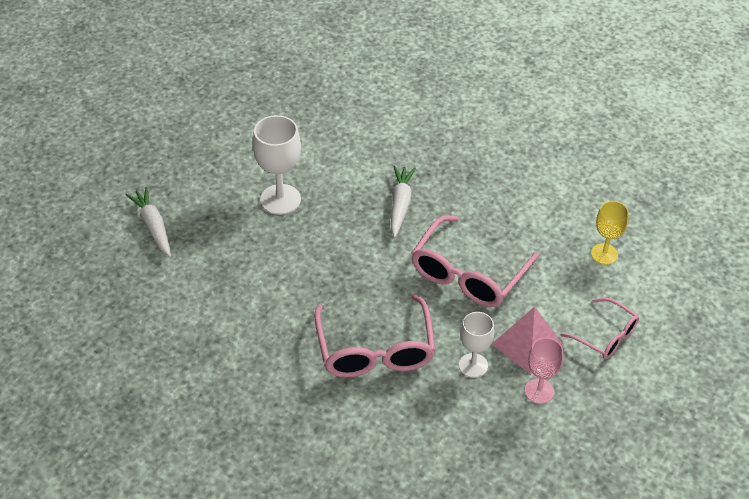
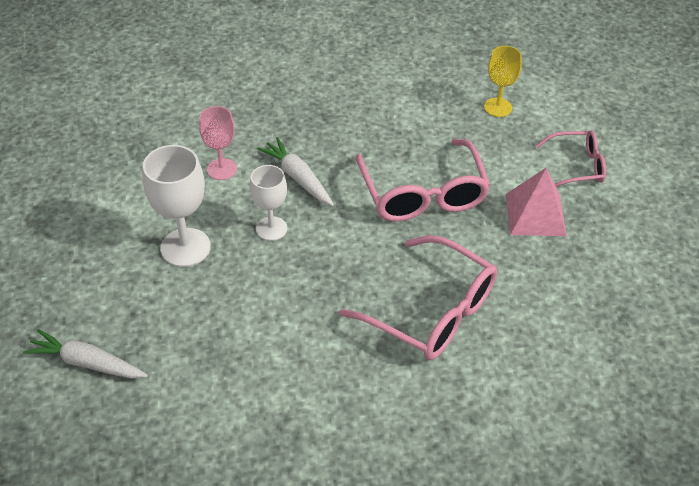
camera: 45 degrees left, 0 degrees up
white goblet [459,312,494,378] -> white goblet moved to [250,165,287,241]
pink goblet [525,337,563,404] -> pink goblet moved to [199,106,237,180]

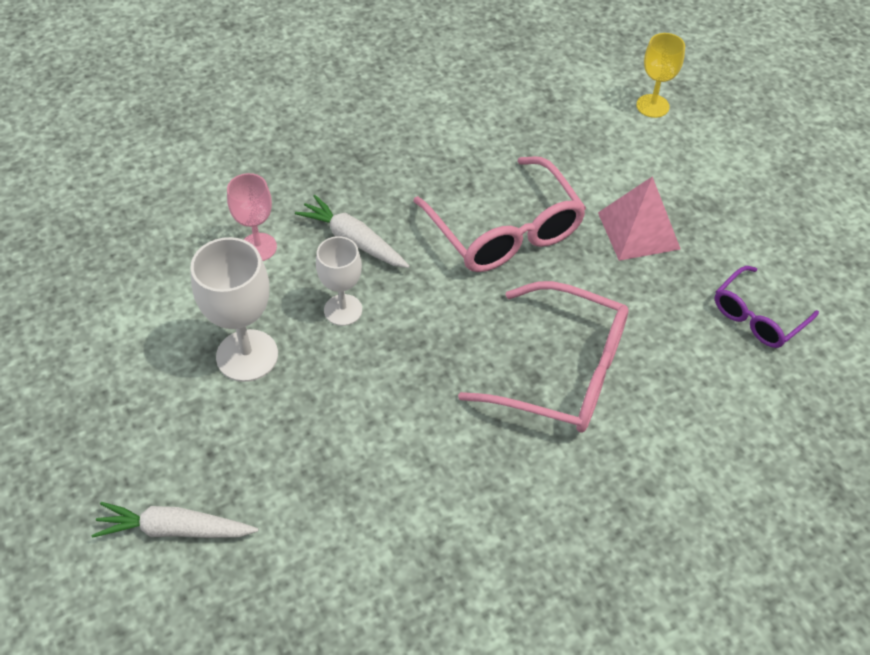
camera: 15 degrees left, 5 degrees up
yellow goblet [484,46,522,117] -> yellow goblet moved to [636,33,685,118]
pink glasses [535,130,606,187] -> none
none -> purple glasses [715,266,819,348]

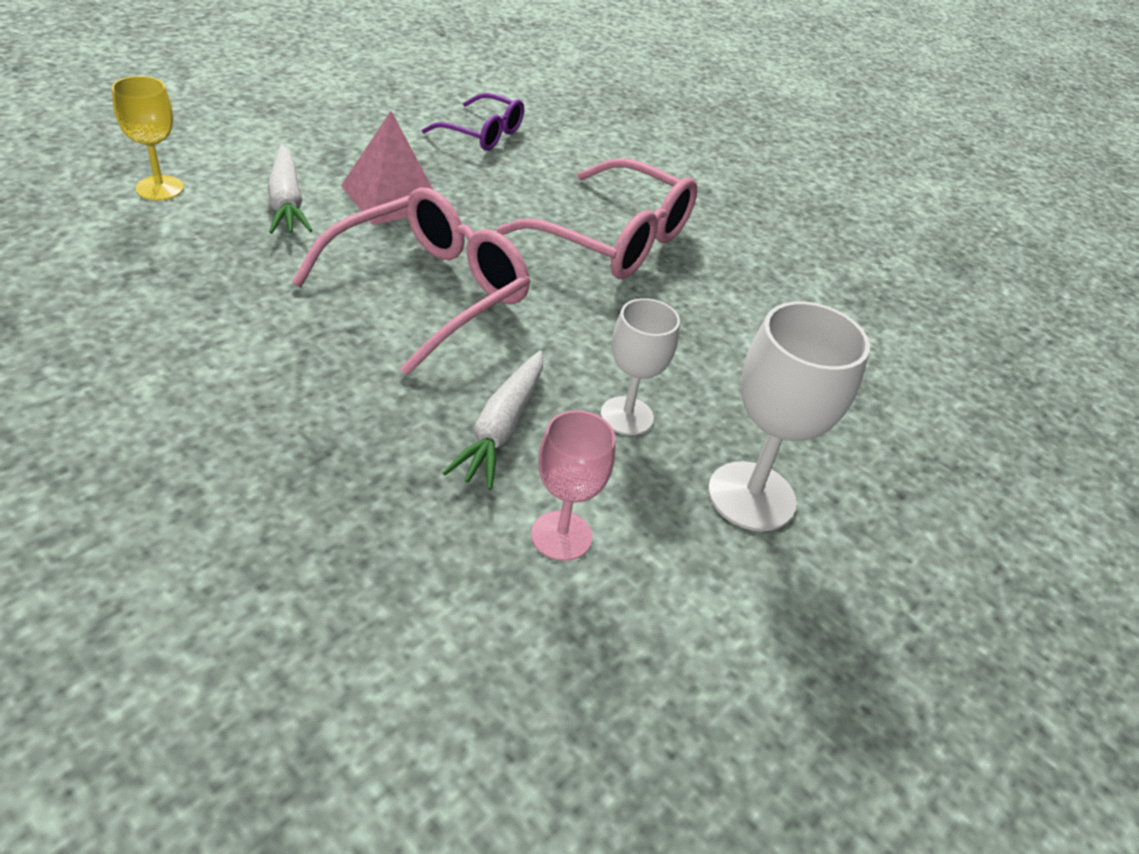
camera: 115 degrees left, 10 degrees down
white carrot [92,502,258,538] -> white carrot moved to [268,145,312,234]
pink glasses [458,281,629,432] -> pink glasses turned 120 degrees clockwise [497,158,697,279]

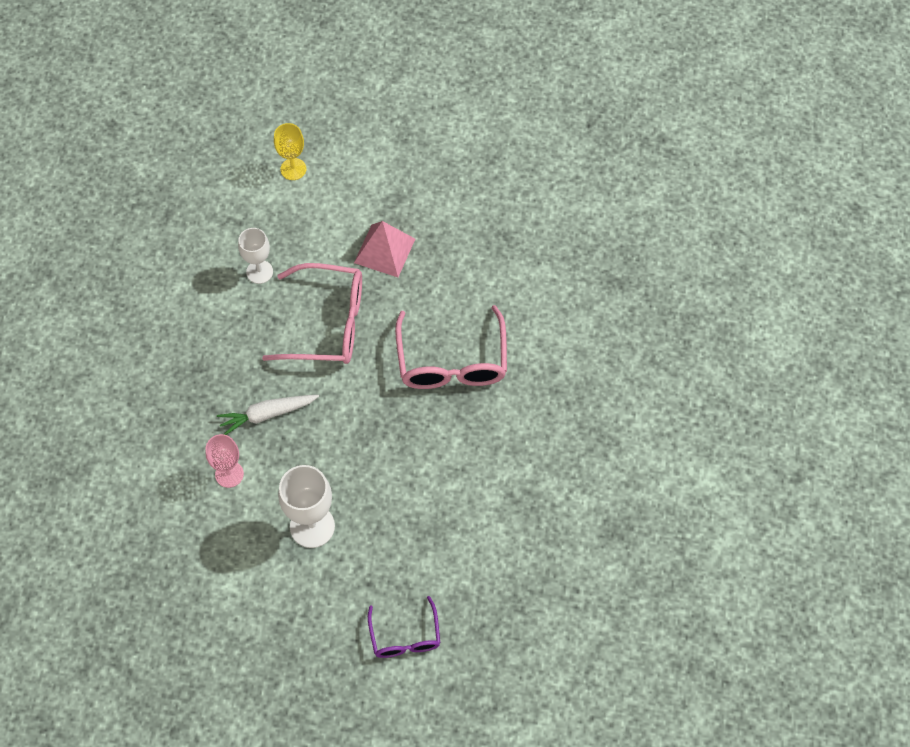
camera: 60 degrees right, 20 degrees up
white carrot [268,145,312,234] -> none
purple glasses [422,93,524,151] -> purple glasses moved to [368,596,440,658]
white goblet [601,298,680,435] -> white goblet moved to [238,228,273,284]

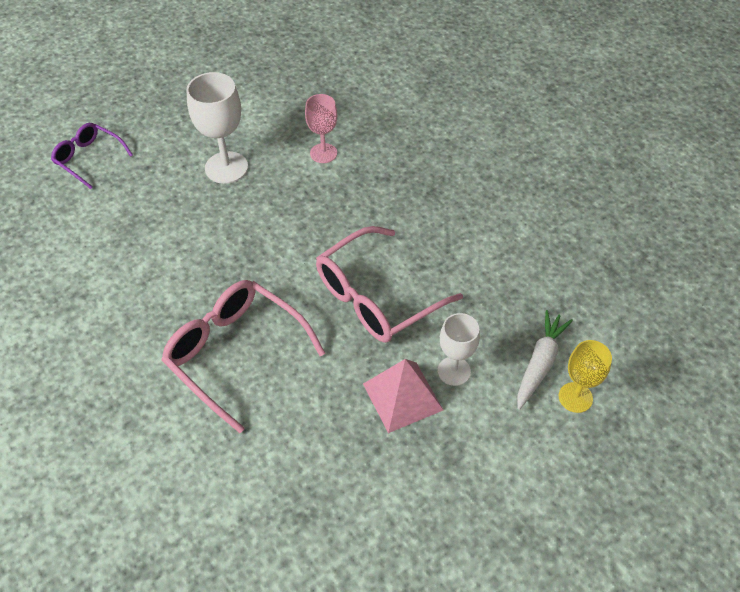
camera: 135 degrees right, 10 degrees down
white carrot [217,395,319,435] -> white carrot moved to [517,310,573,410]
white goblet [238,228,273,284] -> white goblet moved to [438,313,480,386]

